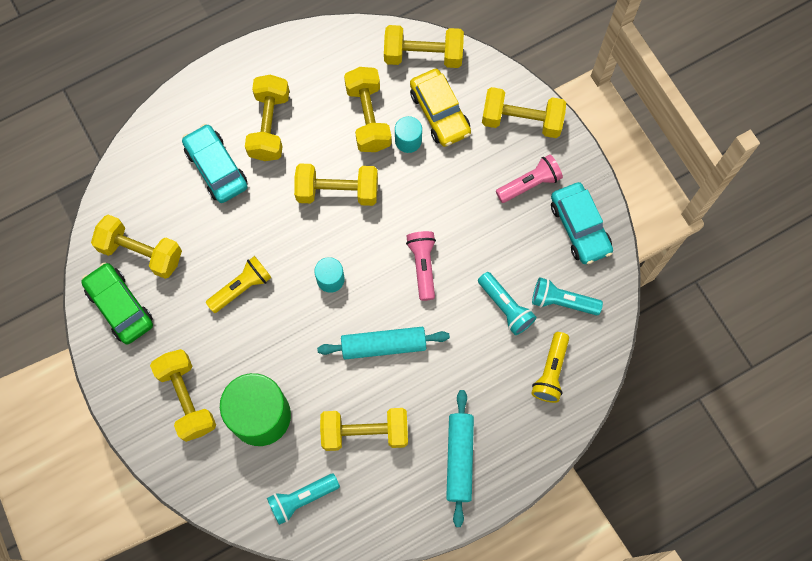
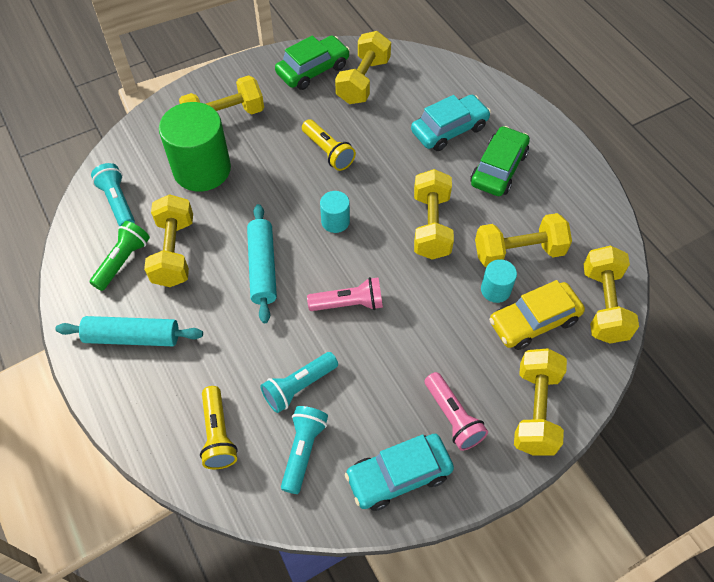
camera: 90 degrees right, 15 degrees down
yellow dumbbell [245,75,289,161] -> green car [471,126,530,196]
yellow flashlight [531,332,569,403] -> yellow flashlight turned 120 degrees counterclockwise [200,386,238,469]
none -> green flashlight [89,221,150,291]

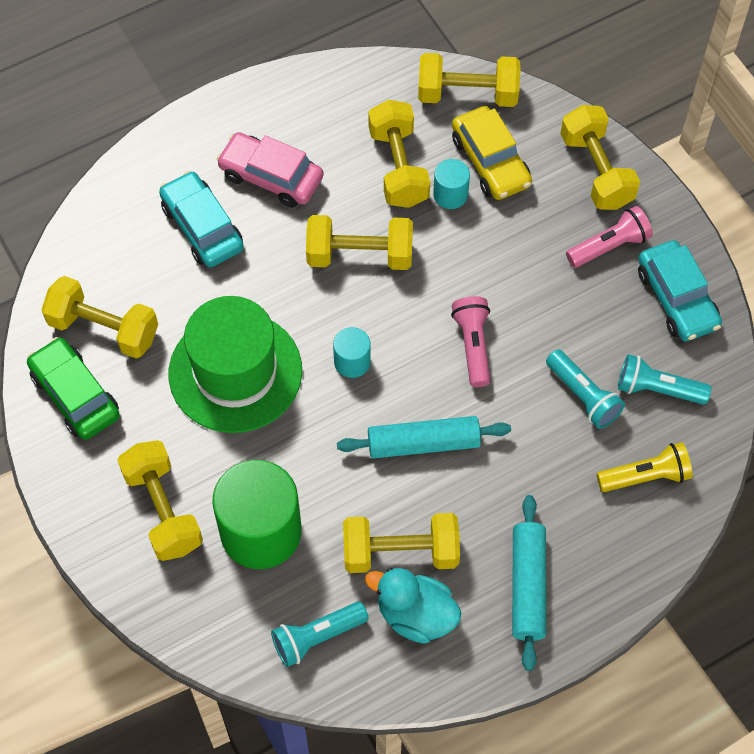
camera: 90 degrees left, 5 degrees up
green flashlight [89,221,150,291] -> turquoise duck [365,568,462,644]
yellow flashlight [302,119,356,171] -> green hat [169,296,302,433]
green car [471,126,530,196] -> pink car [217,132,324,208]
yellow dumbbell [514,348,567,456] -> yellow dumbbell turned 60 degrees clockwise [560,105,640,210]

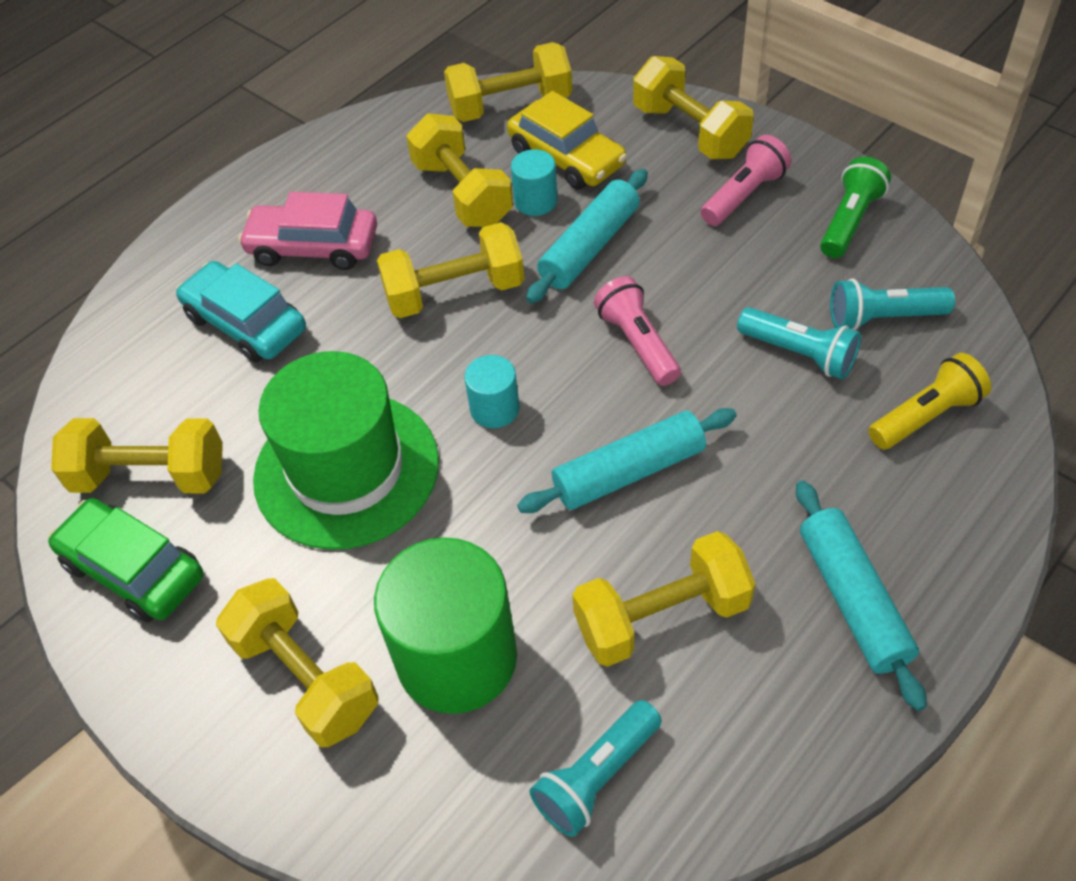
camera: 15 degrees left, 10 degrees down
turquoise duck [365,568,462,644] -> none
turquoise car [638,240,722,341] -> green flashlight [820,157,891,258]
none -> turquoise rolling pin [526,169,648,303]

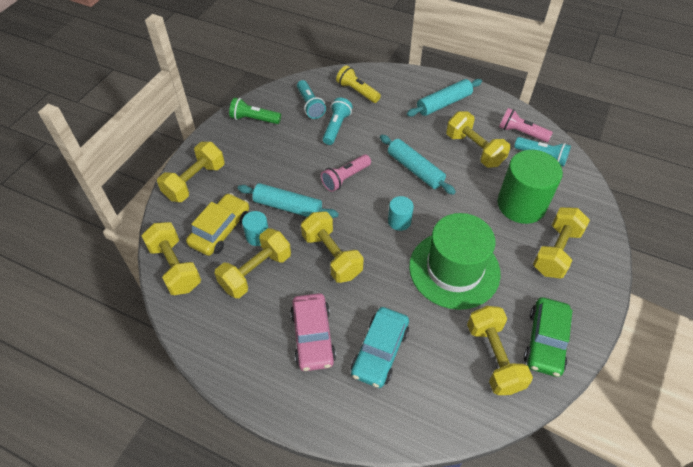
camera: 110 degrees left, 0 degrees up
pink flashlight [701,135,792,226] -> pink flashlight moved to [499,108,553,142]

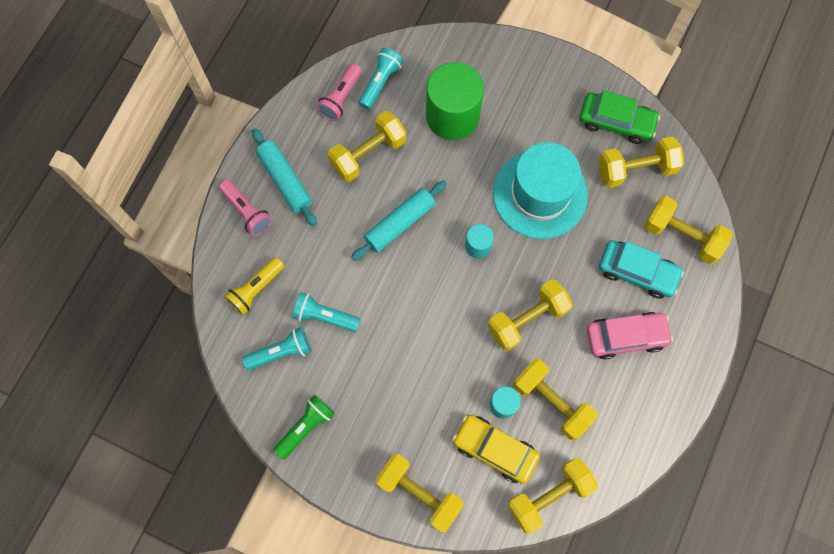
camera: 90 degrees left, 20 degrees up
green flashlight [229,98,281,124] -> green flashlight turned 150 degrees counterclockwise [273,395,335,459]
turquoise rolling pin [237,183,339,218] -> none
pink flashlight [321,154,371,192] -> pink flashlight moved to [219,180,272,236]
green hat [409,213,501,310] -> turquoise hat [493,142,588,239]
yellow dumbbell [533,207,590,278] -> yellow dumbbell moved to [644,196,733,264]

